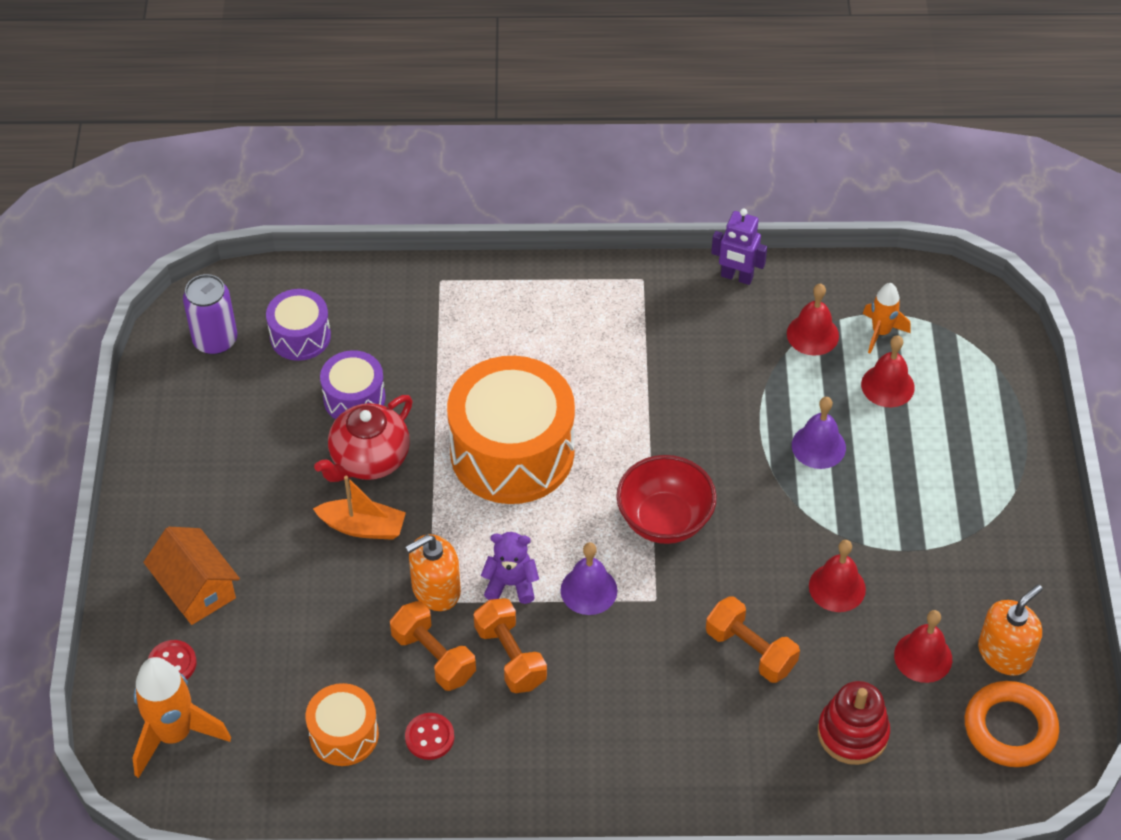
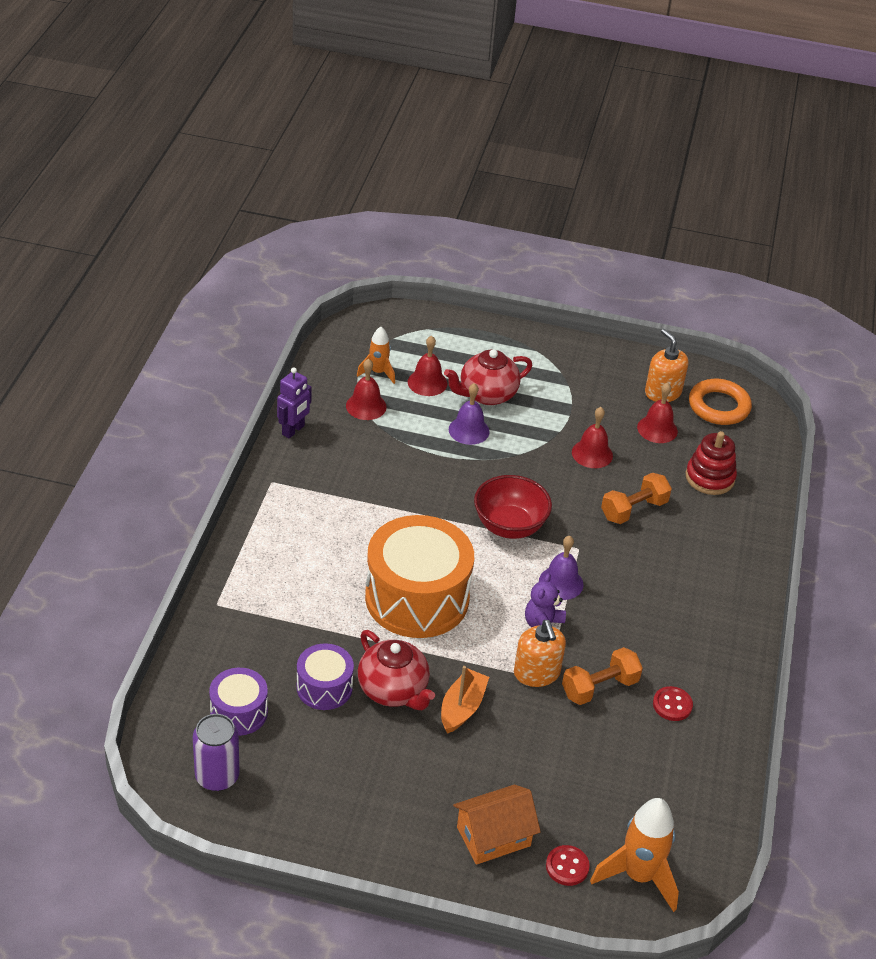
camera: 80 degrees left, 10 degrees down
orange drum [306,683,379,766] -> none
orange dumbbell [474,598,547,693] -> none
none -> red teapot [444,349,532,405]

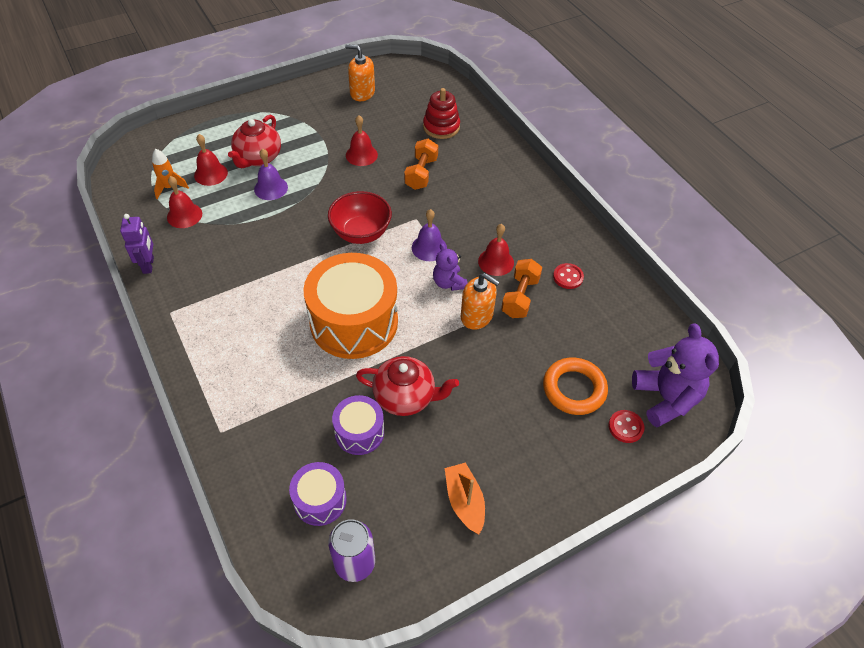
camera: 40 degrees left, 10 degrees up
orange boat [441,666,489,734] -> orange boat moved to [445,463,485,534]
orange house [453,785,541,865] -> none
orange rocket [590,798,679,912] -> purple teddy bear [632,323,719,427]
red bell [637,382,678,443] -> red bell moved to [478,224,514,276]
orange ring [689,379,752,425] -> orange ring moved to [543,357,608,415]

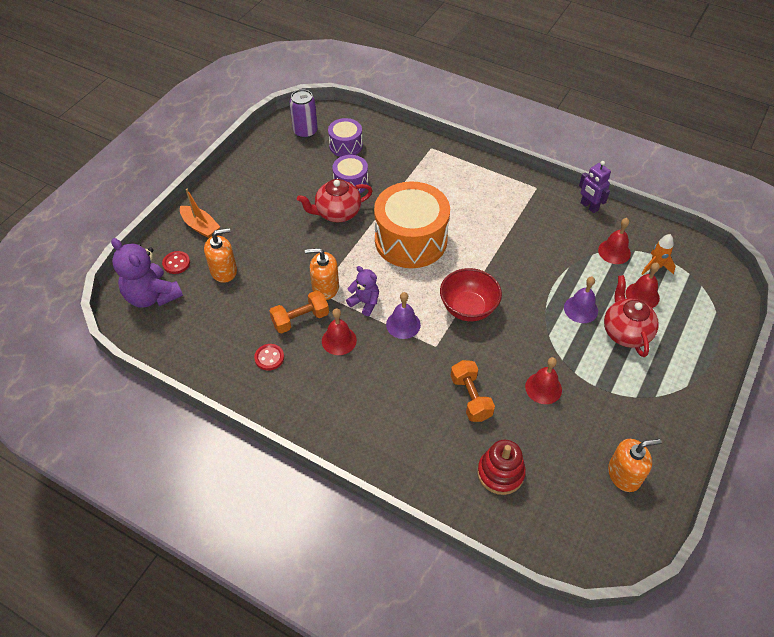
camera: 150 degrees right, 0 degrees up
orange boat [445,463,485,534] -> orange boat moved to [180,189,220,238]
orange dumbbell [501,259,542,318] -> orange dumbbell turned 75 degrees clockwise [269,290,329,333]
orange ring [543,357,608,415] -> orange soap dispenser [204,228,237,283]

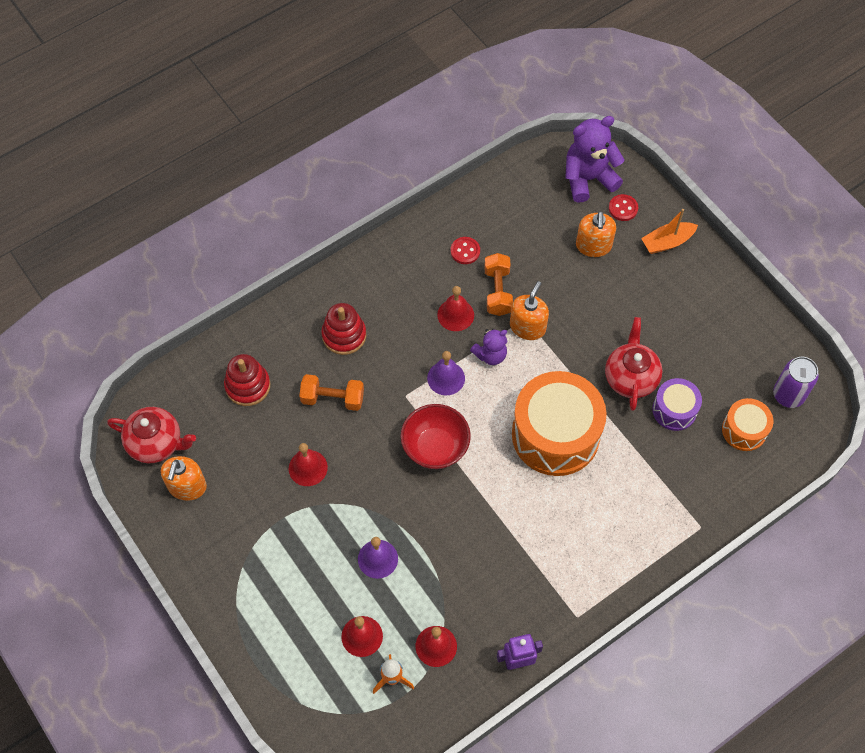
camera: 115 degrees right, 10 degrees up
purple drum [328,118,363,157] -> orange drum [722,398,773,451]
red teapot [604,275,659,357] -> red teapot moved to [107,407,196,463]
none -> red stacking toy [321,303,366,355]

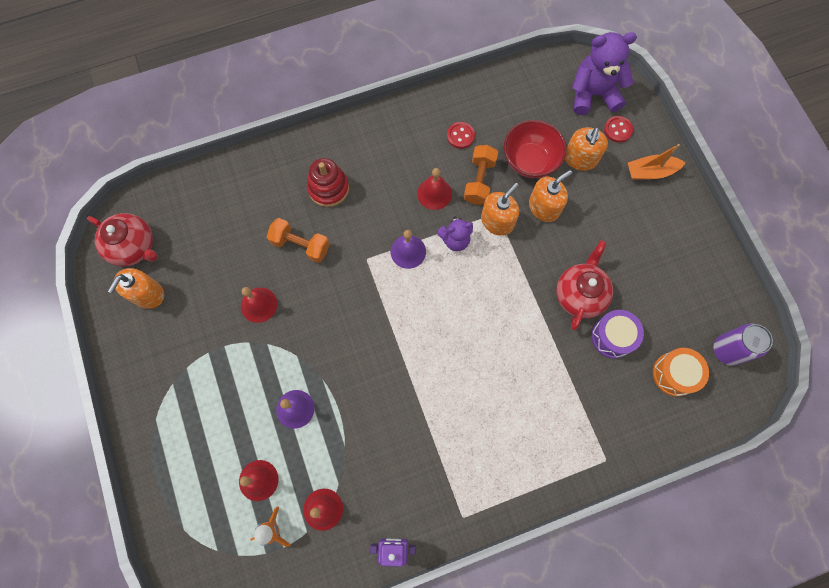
camera: 15 degrees right, 10 degrees up
red stacking toy [224,354,270,406] -> none
red bowl [401,404,471,469] -> red bowl moved to [504,120,567,178]
orange drum [512,371,607,476] -> none
none -> orange soap dispenser [529,170,572,222]

